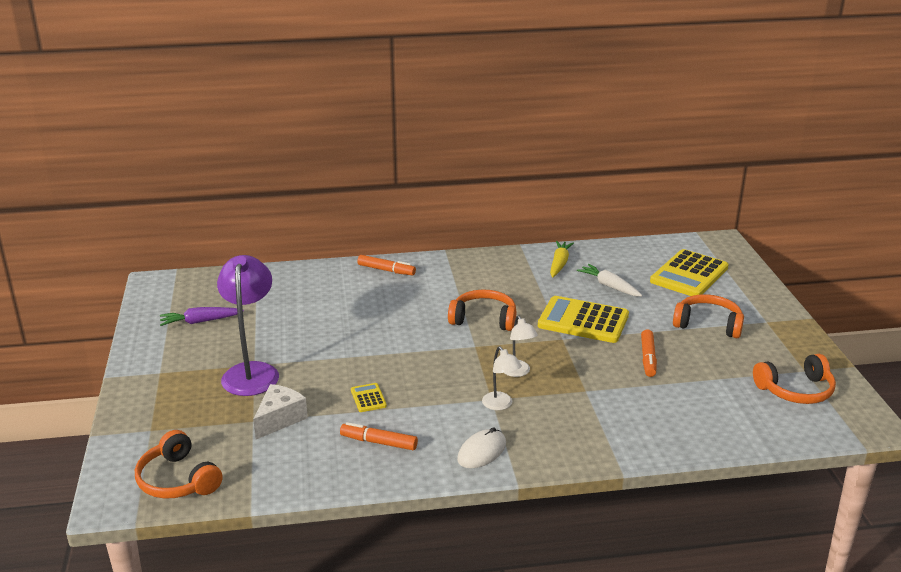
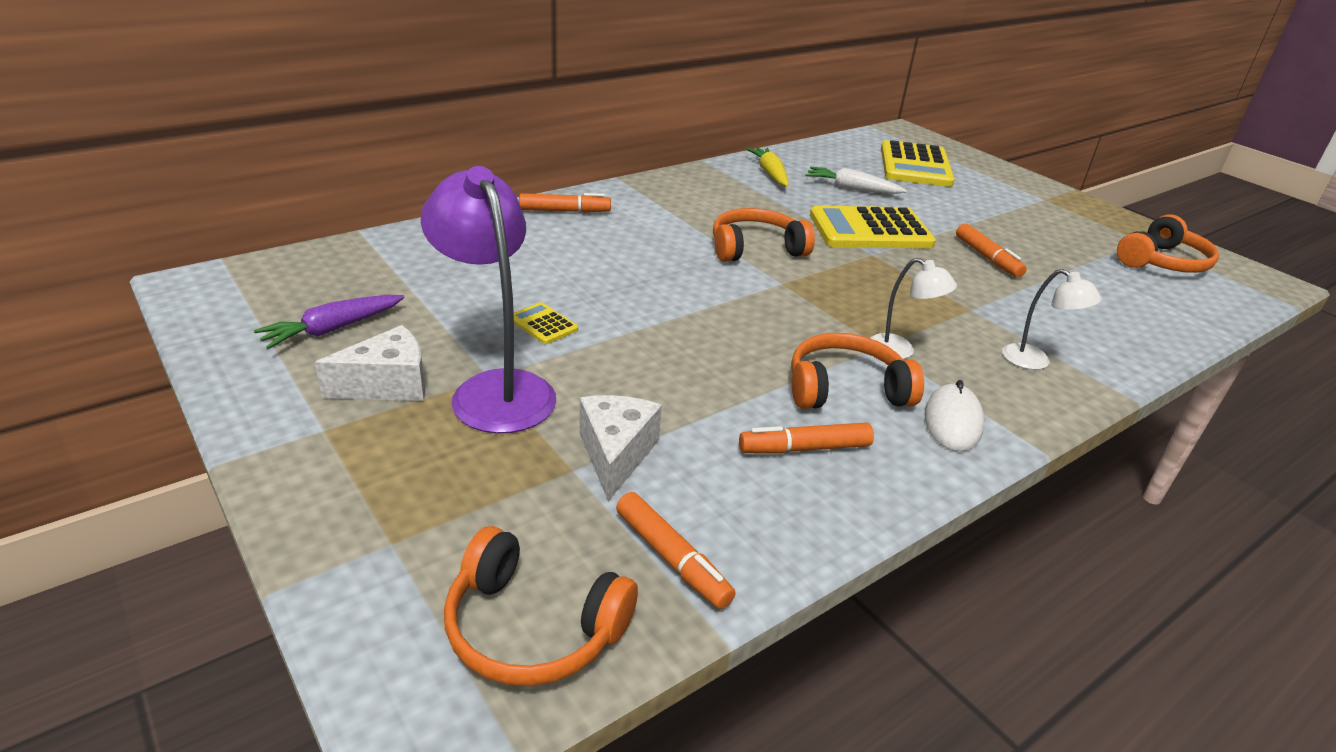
camera: 30 degrees left, 5 degrees up
yellow calculator [351,383,387,412] -> yellow calculator moved to [514,302,578,344]
white lamp [504,315,538,377] -> white lamp moved to [1002,269,1102,370]
orange headphones [673,294,744,338] -> orange headphones moved to [791,333,924,409]
none -> white cheese [315,325,425,401]
none -> orange marker [616,492,735,609]

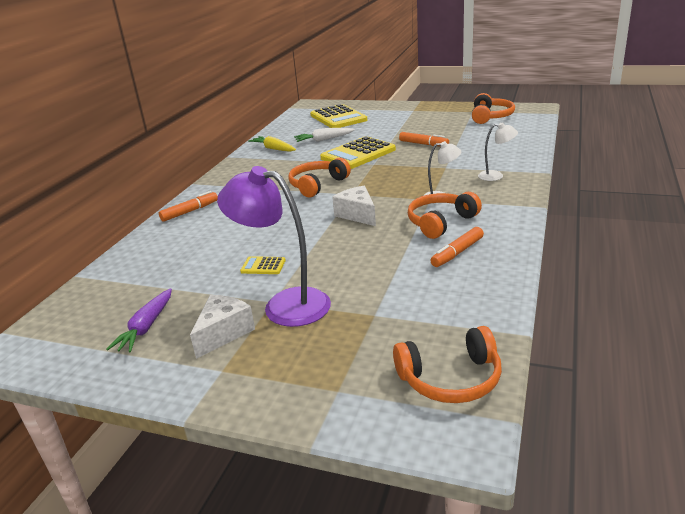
camera: 30 degrees left, 5 degrees down
white cheese [579,395,662,501] -> white cheese moved to [332,186,376,226]
orange marker [616,492,735,609] -> none
white mouse [924,380,984,451] -> none

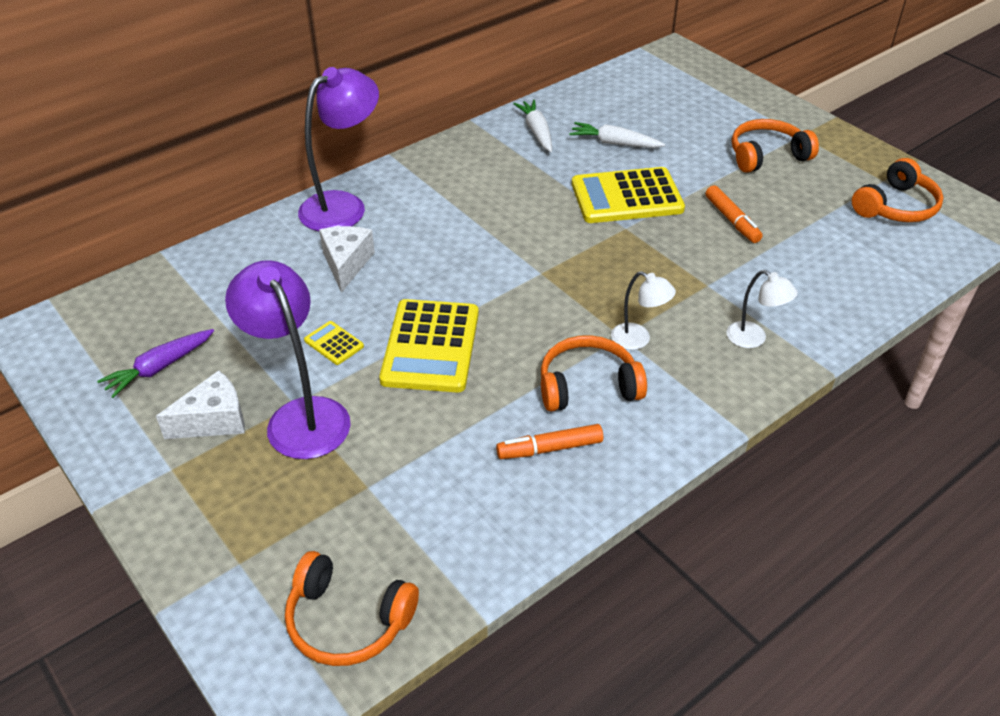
camera: 30 degrees right, 15 degrees up
orange marker [159,191,218,222] -> purple lamp [298,67,379,232]
yellow carrot [248,136,296,152] -> white carrot [513,100,552,152]
orange headphones [288,158,351,198] -> orange headphones moved to [732,119,819,173]
yellow calculator [310,104,367,128] -> yellow calculator moved to [379,299,479,393]
white cheese [332,186,376,226] -> white cheese moved to [319,226,375,293]

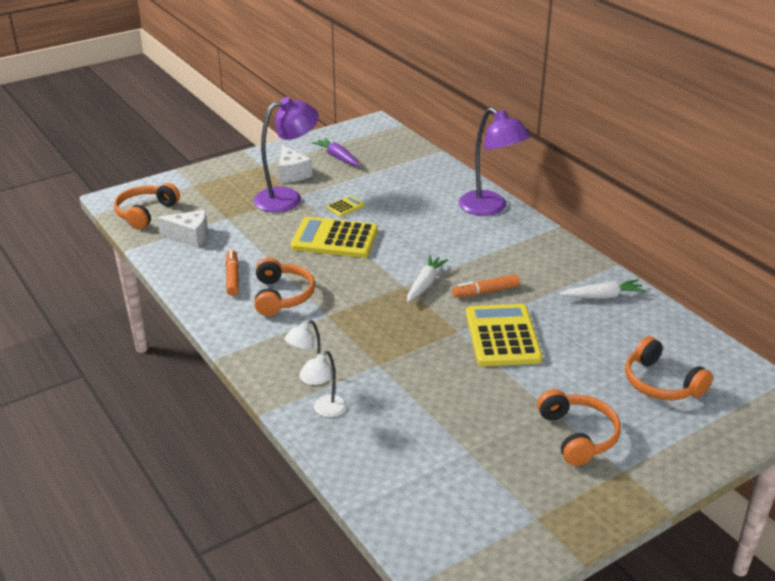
camera: 95 degrees right, 10 degrees down
white cheese [319,226,375,293] -> white cheese moved to [157,210,208,248]
white carrot [569,122,665,148] -> white carrot moved to [407,255,448,302]
white lamp [611,271,676,350] -> white lamp moved to [301,351,347,417]
orange marker [705,185,763,243] -> orange marker moved to [452,274,520,297]
orange headphones [852,158,943,222] -> orange headphones moved to [625,336,713,400]

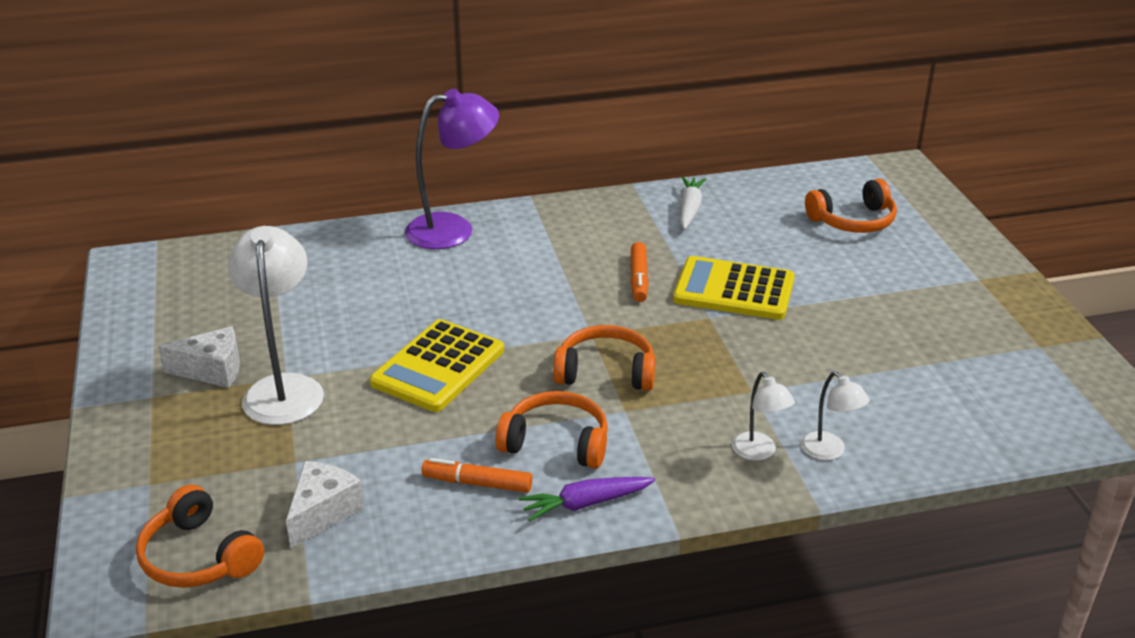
camera: 70 degrees left, 0 degrees up
purple lamp [254,97,319,212] -> white lamp [228,226,324,425]
purple carrot [312,138,360,166] -> purple carrot moved to [519,477,655,522]
yellow calculator [327,196,365,217] -> none
white carrot [407,255,448,302] -> none
orange headphones [537,389,621,466] -> orange headphones moved to [553,325,655,391]

